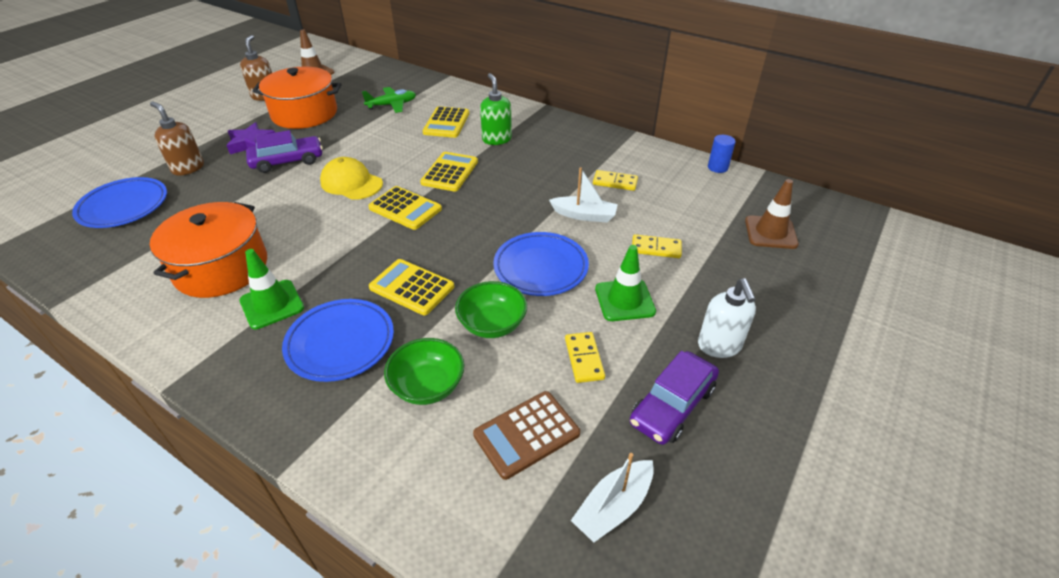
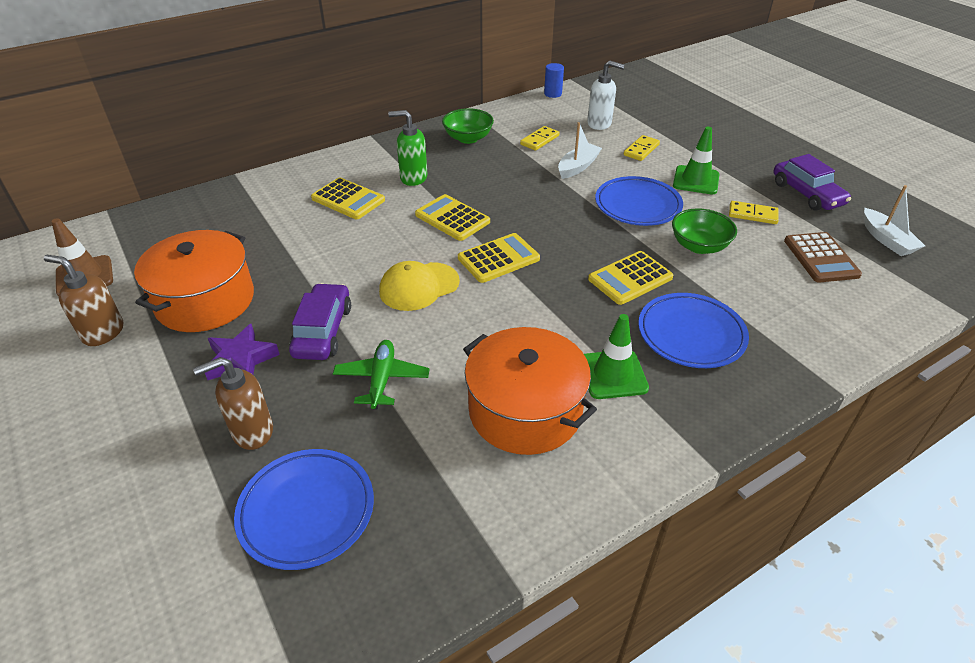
camera: 65 degrees left, 0 degrees up
green plane [362,87,416,113] -> green plane moved to [333,340,429,409]
green bowl [384,338,464,405] -> green bowl moved to [442,108,494,144]
white soap dispenser [698,278,756,358] -> white soap dispenser moved to [587,60,625,130]
brown traffic cone [745,179,799,249] -> none

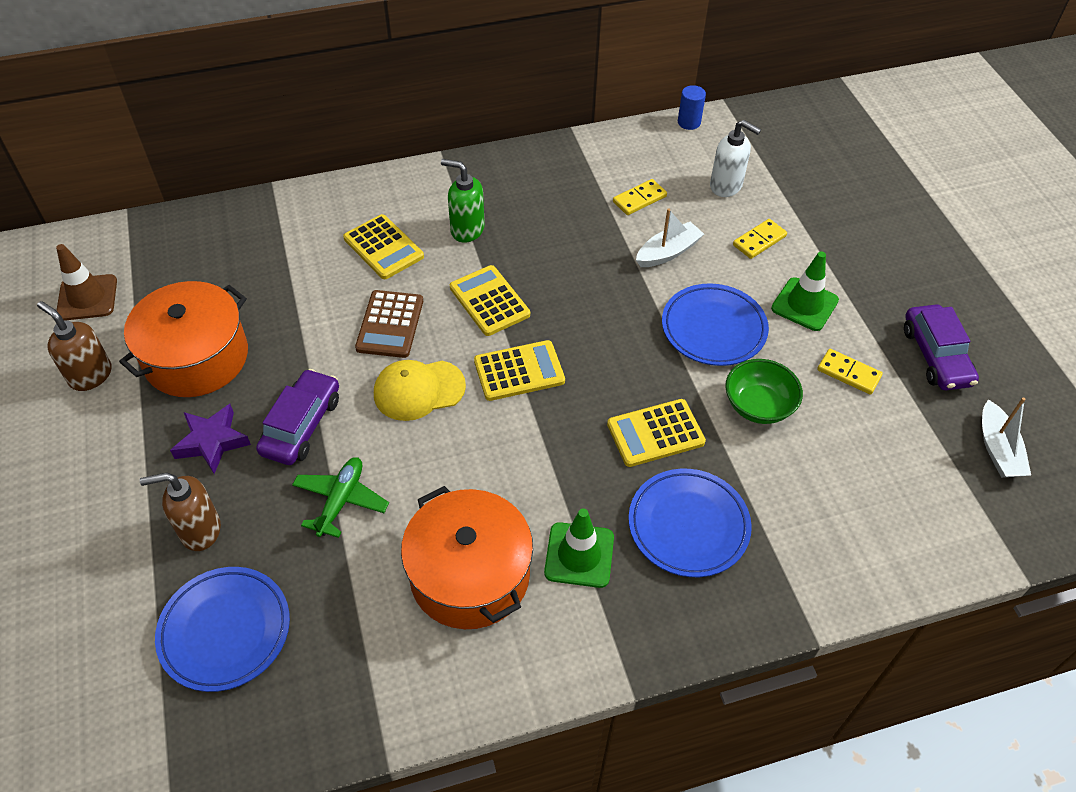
camera: 15 degrees right, 10 degrees up
green bowl [442,108,494,144] -> none
brown calculator [784,232,862,283] -> brown calculator moved to [355,290,423,358]

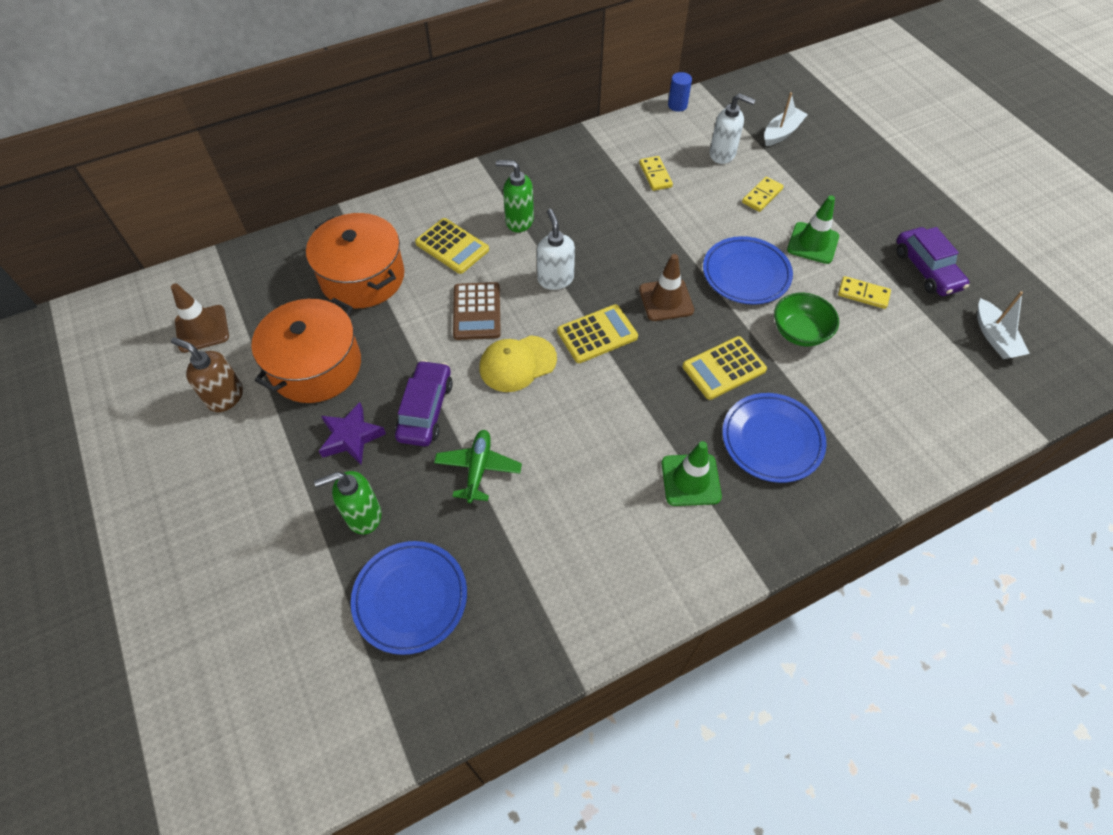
camera: 10 degrees left, 5 degrees up
brown soap dispenser [140,472,221,551] -> green soap dispenser [314,471,381,534]
orange pot [401,486,533,629] -> orange pot moved to [306,213,404,308]
yellow calculator [450,265,530,336] -> white soap dispenser [537,209,575,290]
yellow domino [613,179,667,215] -> yellow domino turned 60 degrees counterclockwise [639,156,673,191]
white boat [636,209,704,267] -> white boat moved to [764,92,808,146]
none -> brown traffic cone [639,254,694,321]

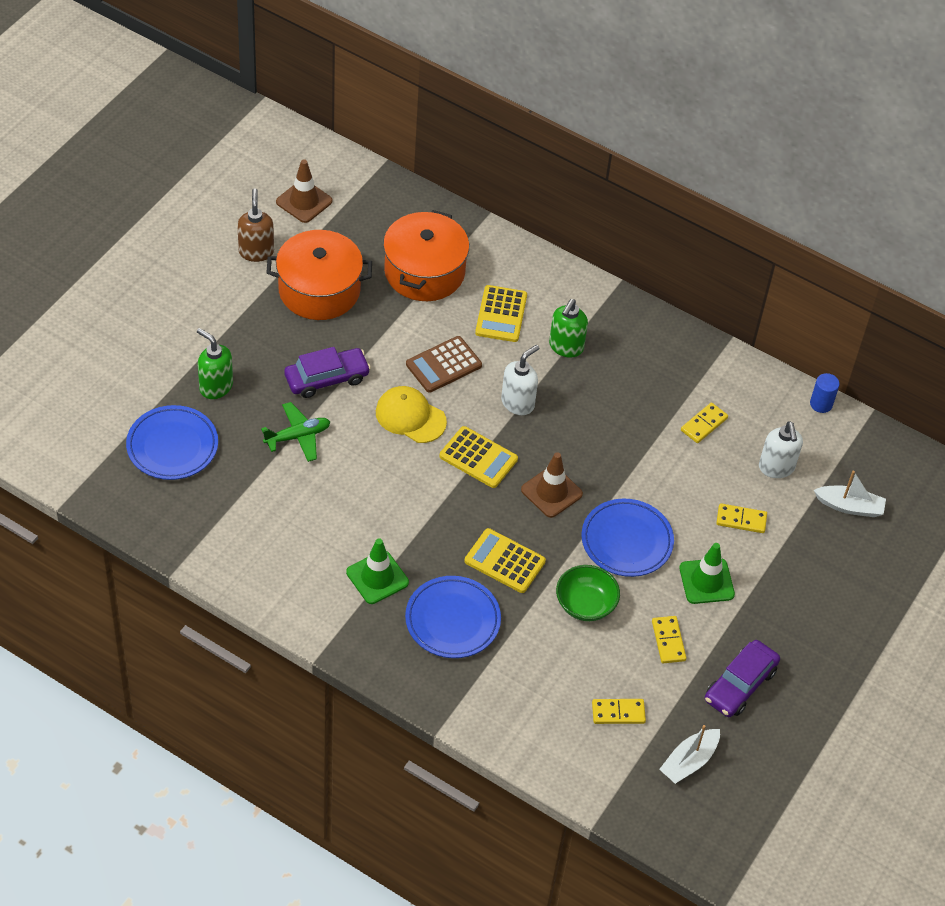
camera: 55 degrees right, 5 degrees down
purple star [319,402,386,465] -> none
green soap dispenser [496,160,534,232] -> green soap dispenser turned 135 degrees counterclockwise [549,299,588,358]
none -> yellow domino [592,699,646,724]

